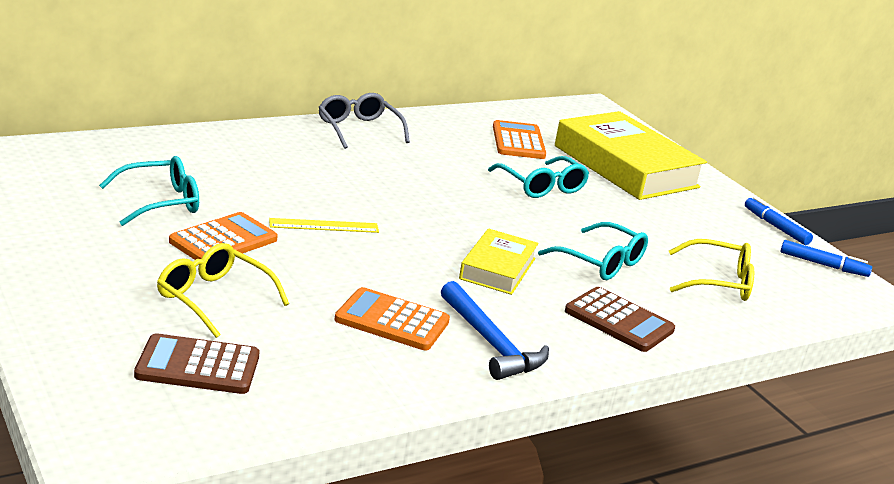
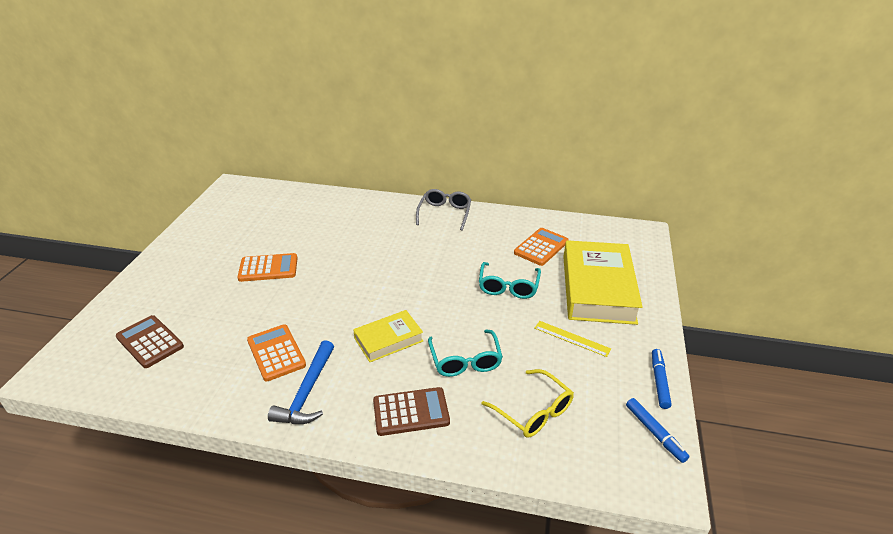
camera: 45 degrees right, 10 degrees up
turquoise glasses [99,156,199,226] -> none
yellow glasses [157,243,289,338] -> none
yellow ruler [269,218,379,233] -> yellow ruler moved to [534,321,611,357]
brown calculator [565,287,675,352] -> brown calculator turned 90 degrees counterclockwise [373,387,450,436]

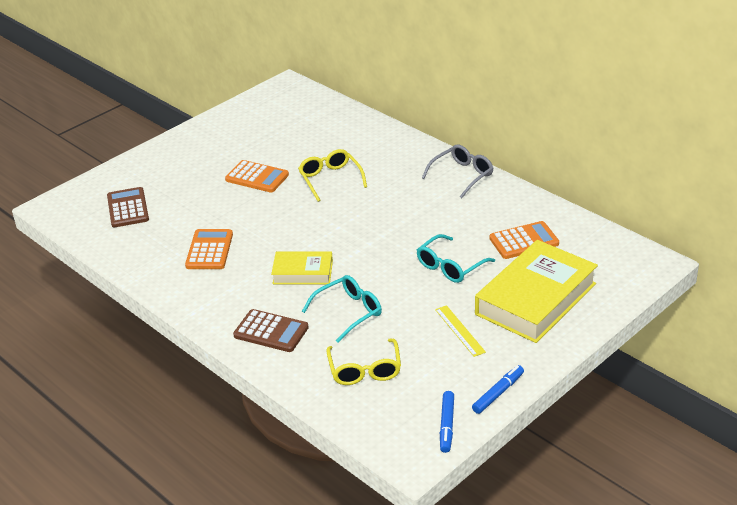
camera: 35 degrees right, 0 degrees up
blue hammer [268,340,334,424] -> none
turquoise glasses [428,329,503,377] -> turquoise glasses turned 150 degrees counterclockwise [302,275,382,343]
none -> yellow glasses [298,149,367,202]

